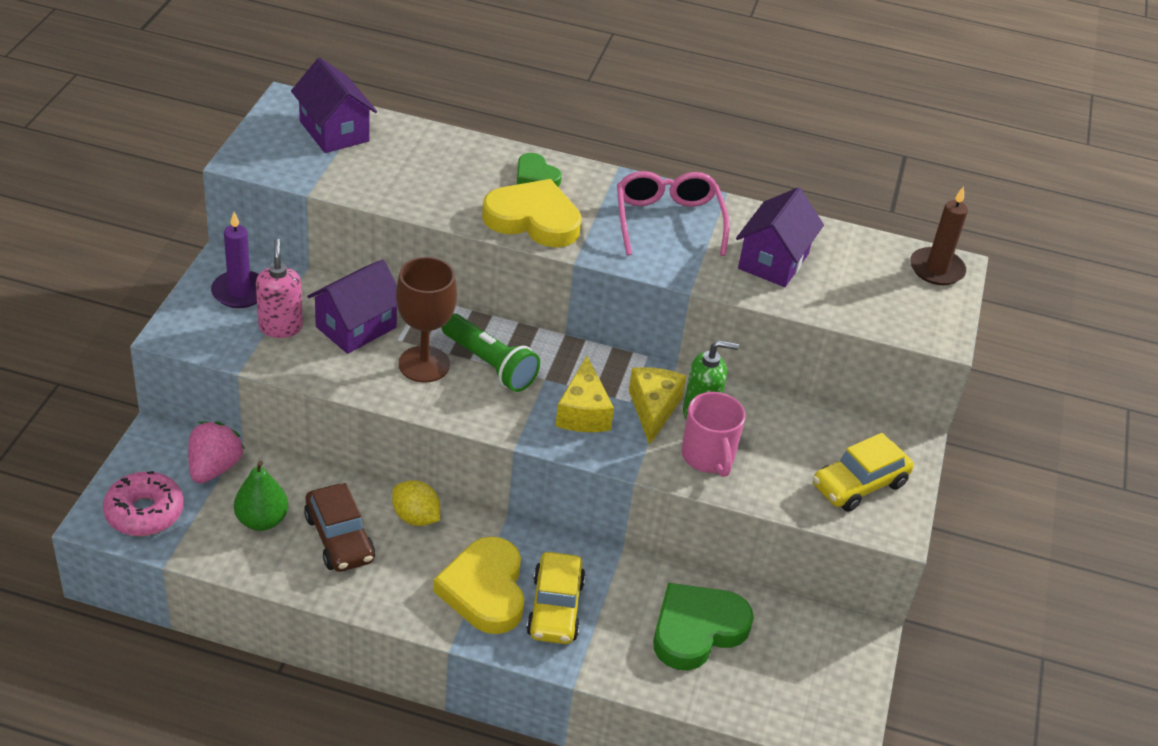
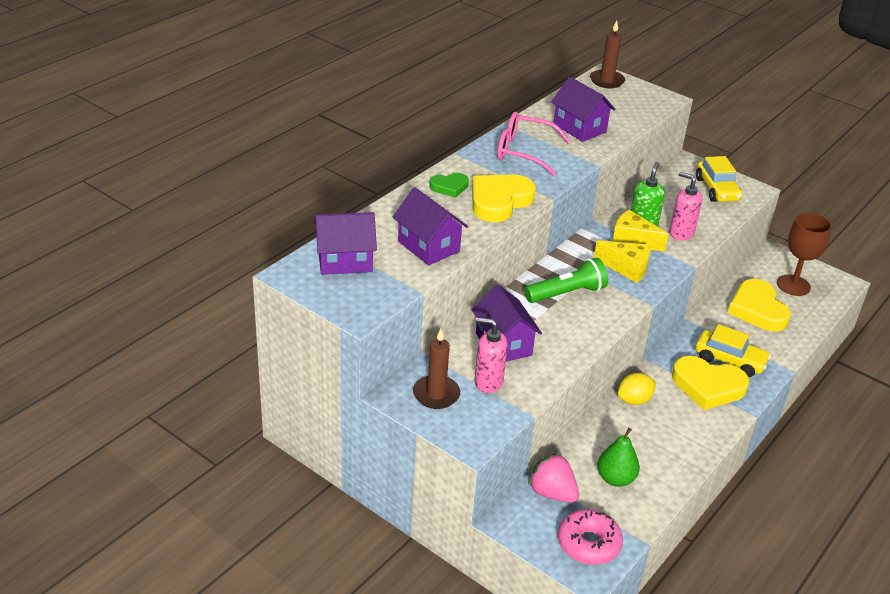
camera: 65 degrees left, 5 degrees down
purple candle [211,212,259,308] -> brown candle [413,329,460,409]
brown car [304,483,375,572] -> none
brown goblet [396,257,457,383] -> brown goblet moved to [777,213,832,296]
green heart [653,583,754,670] -> yellow heart [728,279,791,331]
pink mug [682,392,746,477] -> pink soap dispenser [669,172,702,240]
none -> purple house [392,187,468,265]

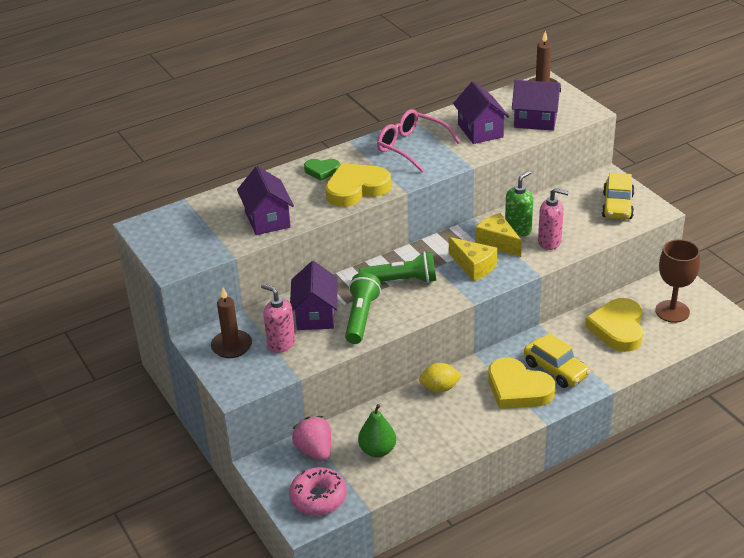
camera: 25 degrees right, 0 degrees up
purple house [314,212,377,275] -> purple house moved to [512,80,561,130]
pink soap dispenser [669,172,702,240] -> pink soap dispenser turned 135 degrees clockwise [538,188,569,250]
none -> green flashlight [345,272,381,344]

